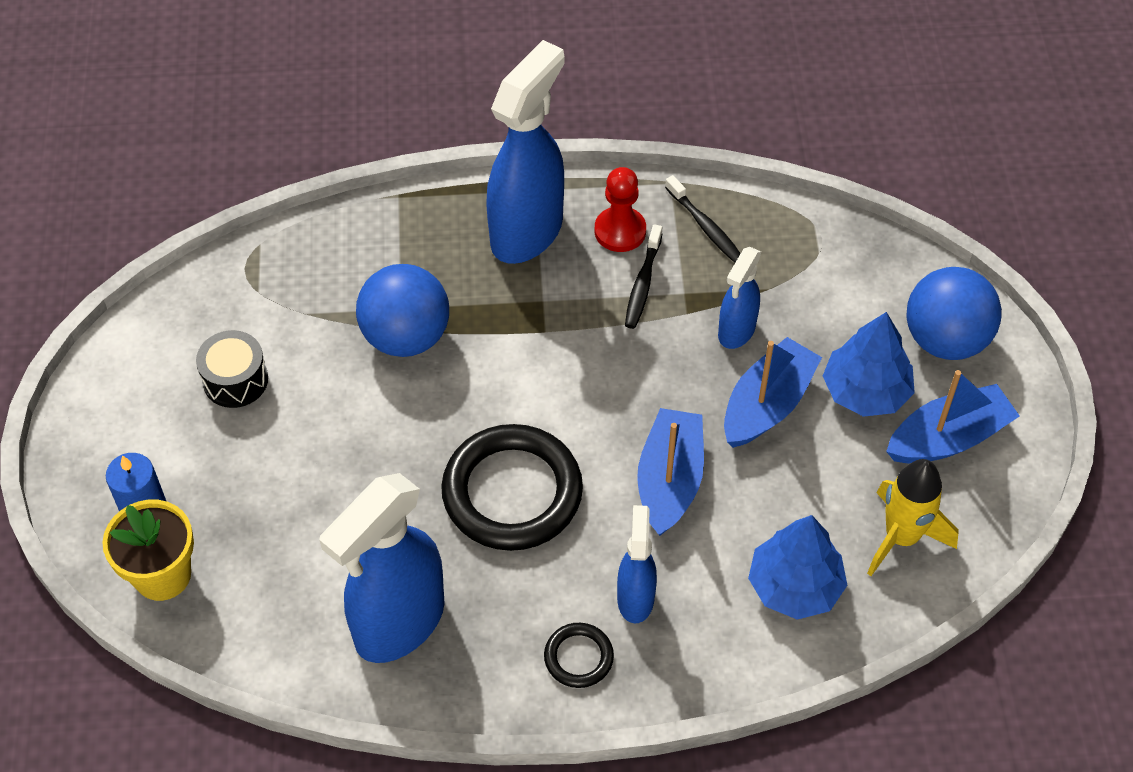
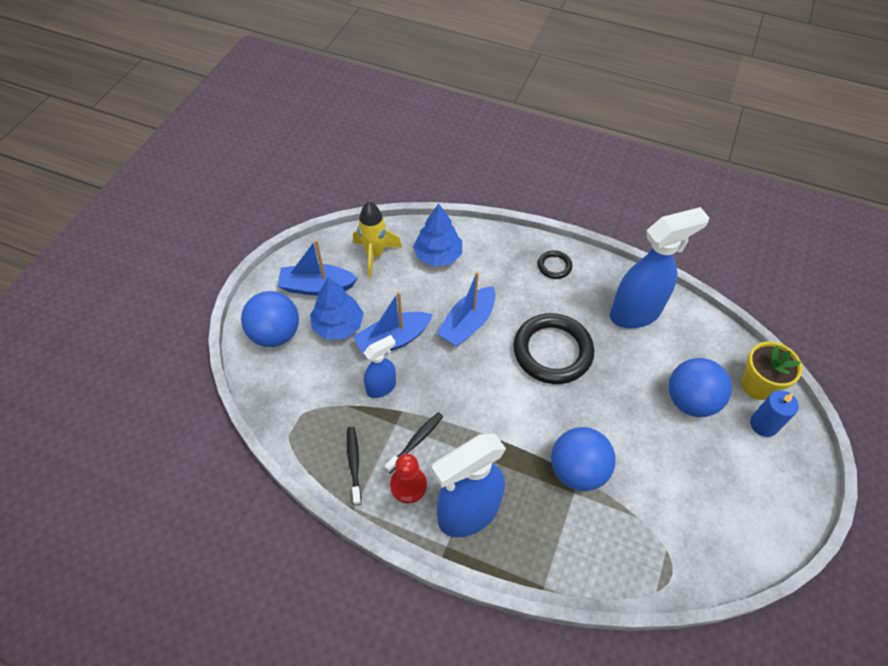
camera: 155 degrees left, 0 degrees up
black drum [196,330,268,408] -> none
blue spray bottle [617,505,657,623] -> none
none -> blue ball [669,358,732,417]

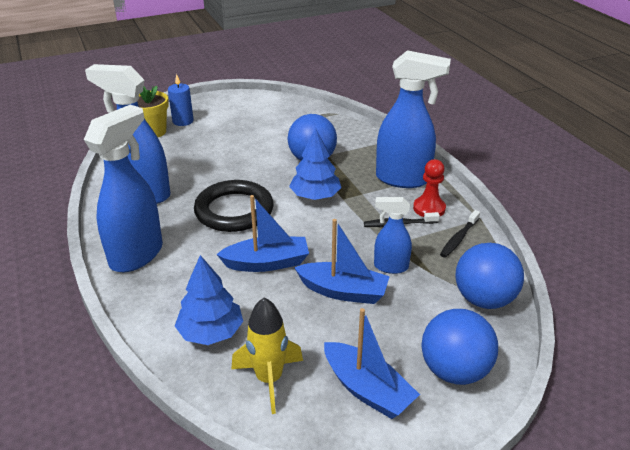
camera: 135 degrees left, 20 degrees down
blue tree [310,277,364,339] -> blue tree moved to [289,127,341,200]
black ring [538,250,572,279] -> blue spray bottle [84,105,163,272]
blue ball [669,358,732,417] -> blue ball moved to [455,243,524,309]

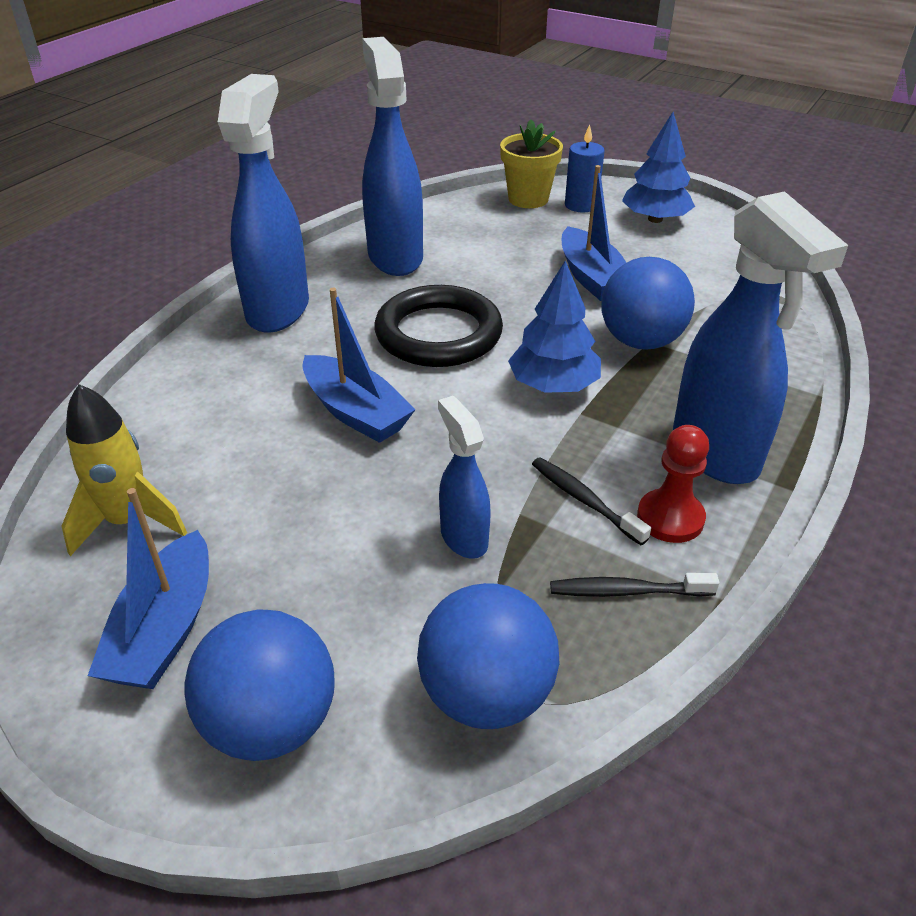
camera: 55 degrees right, 5 degrees up
blue spray bottle [84,105,163,272] -> blue spray bottle turned 75 degrees counterclockwise [218,74,309,333]
blue tree [175,255,243,345] -> blue tree moved to [622,112,695,223]
blue boat [294,219,390,304] -> blue boat moved to [562,165,626,301]

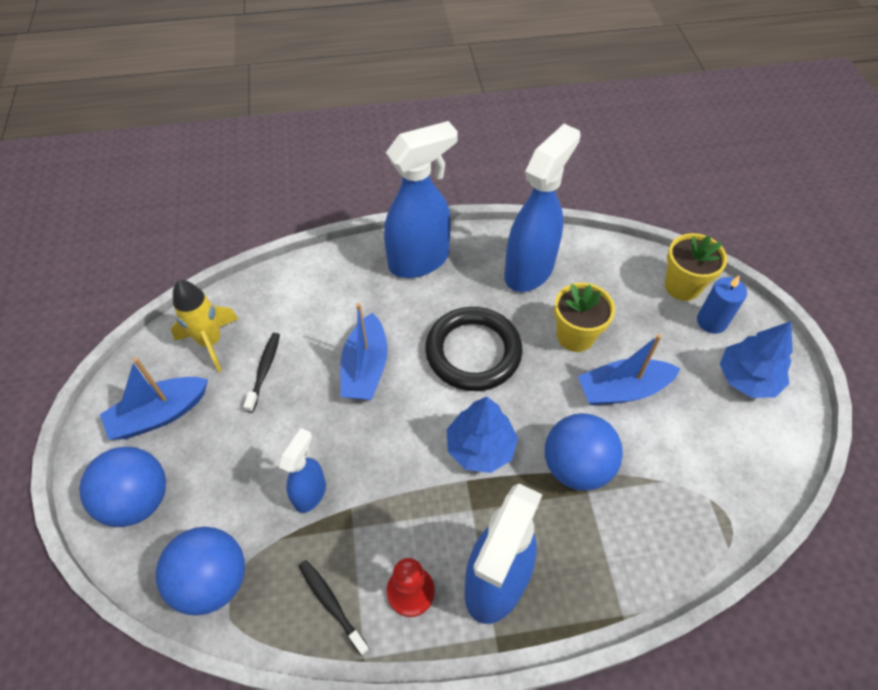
camera: 50 degrees right, 15 degrees up
black toothbrush [532,457,651,545] -> black toothbrush moved to [243,333,280,413]
blue boat [562,165,626,301] -> blue boat turned 45 degrees clockwise [578,334,681,405]
none -> yellow flower pot [554,282,615,352]

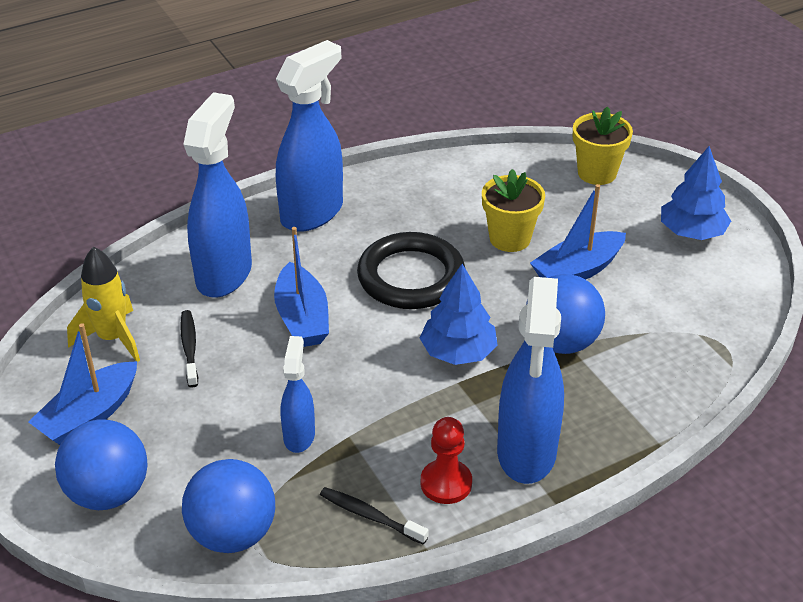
camera: 20 degrees left, 15 degrees down
blue spray bottle [505,124,581,292] -> blue spray bottle moved to [183,92,252,298]
blue candle [697,276,747,334] -> none

